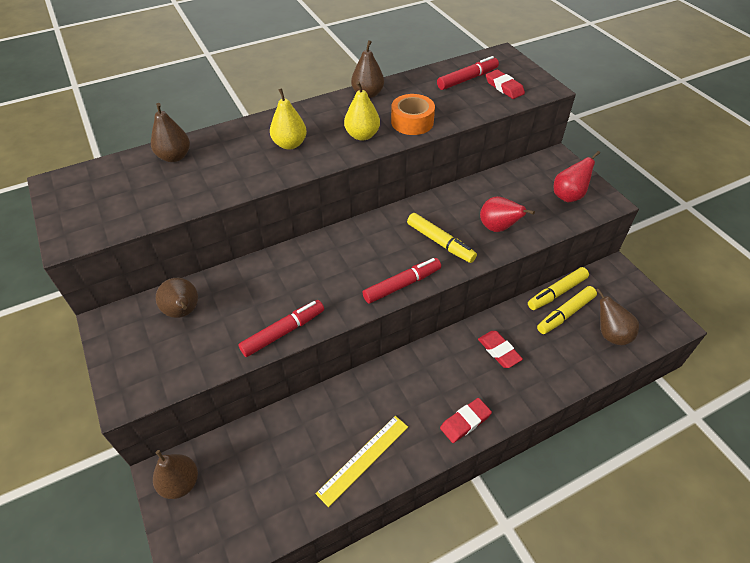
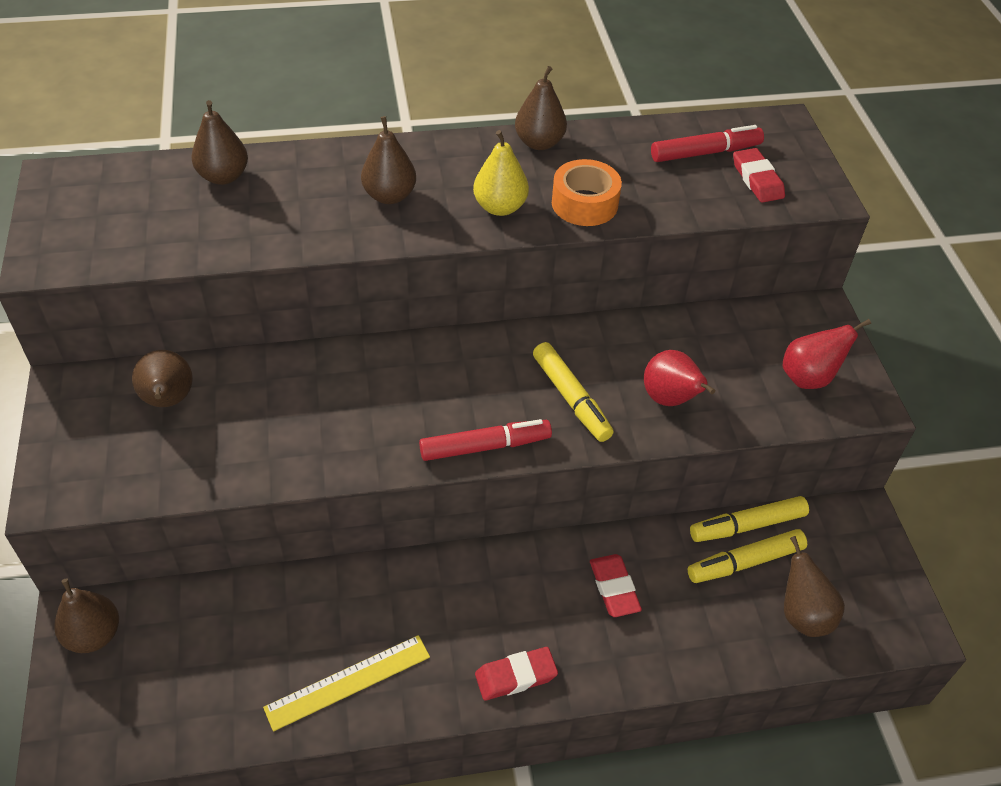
camera: 15 degrees right, 0 degrees up
red marker [238,300,324,357] -> none
yellow pear [270,88,307,150] -> brown pear [361,116,416,204]

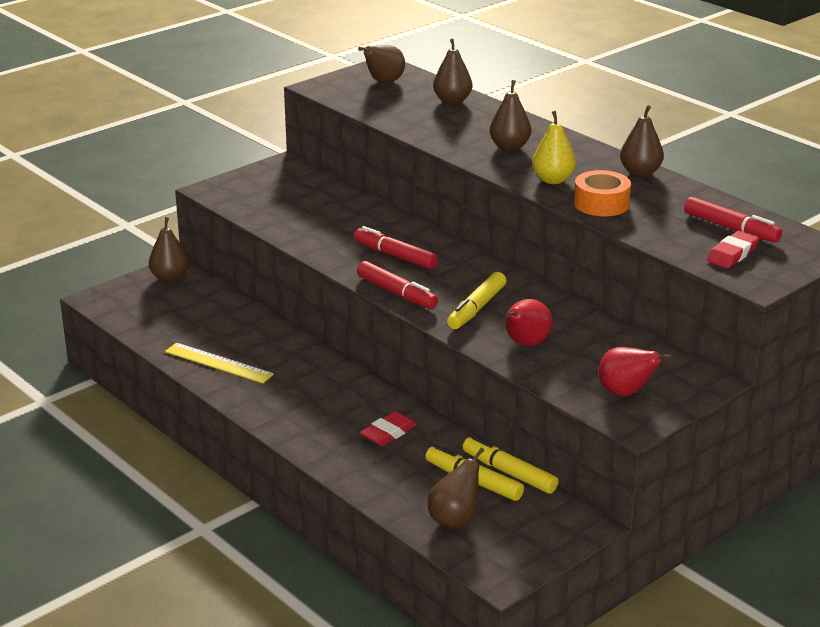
camera: 60 degrees right, 20 degrees down
brown pear [132,350,193,407] -> brown pear moved to [358,45,405,83]
red eraser [475,647,558,701] -> none
none -> red marker [354,226,438,269]

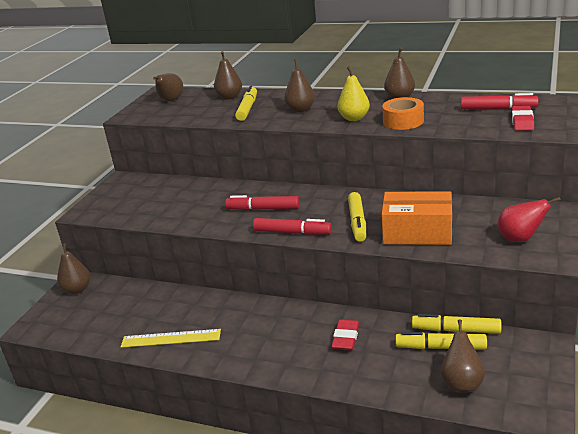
camera: 25 degrees left, 0 degrees up
red pear [505,299,552,346] -> orange box [381,191,452,245]
none -> yellow marker [235,85,257,121]

